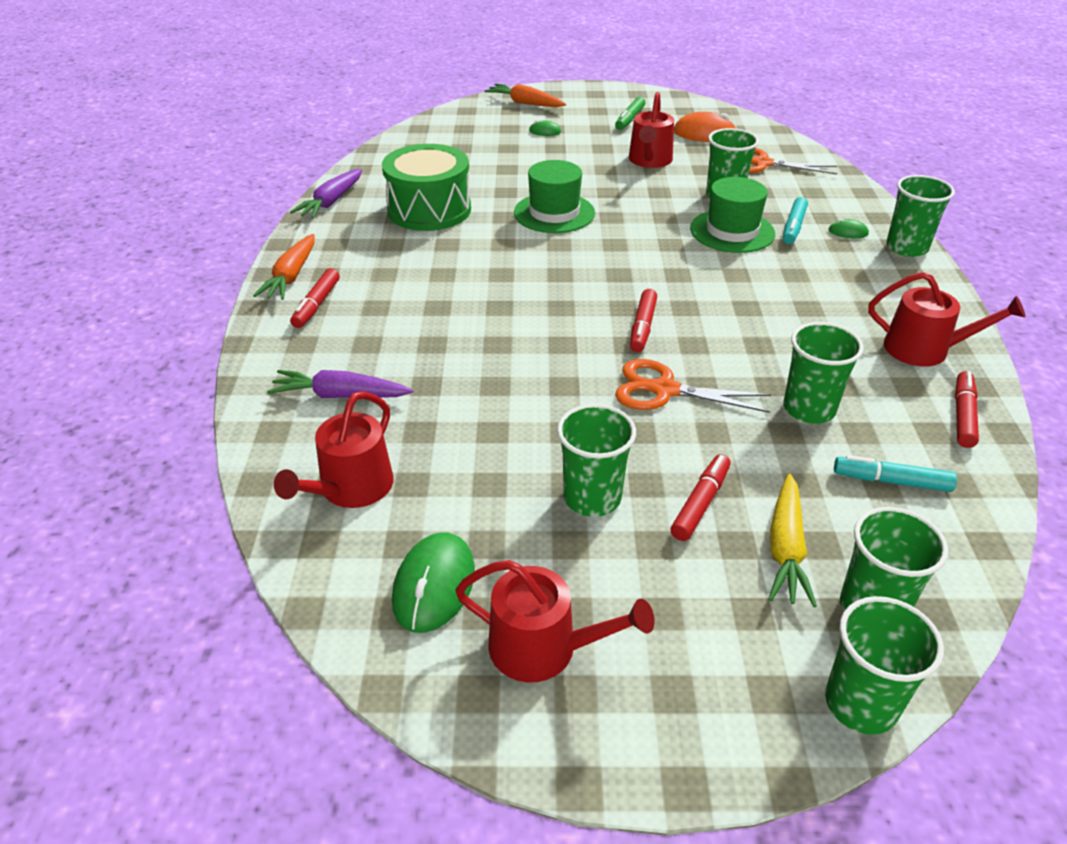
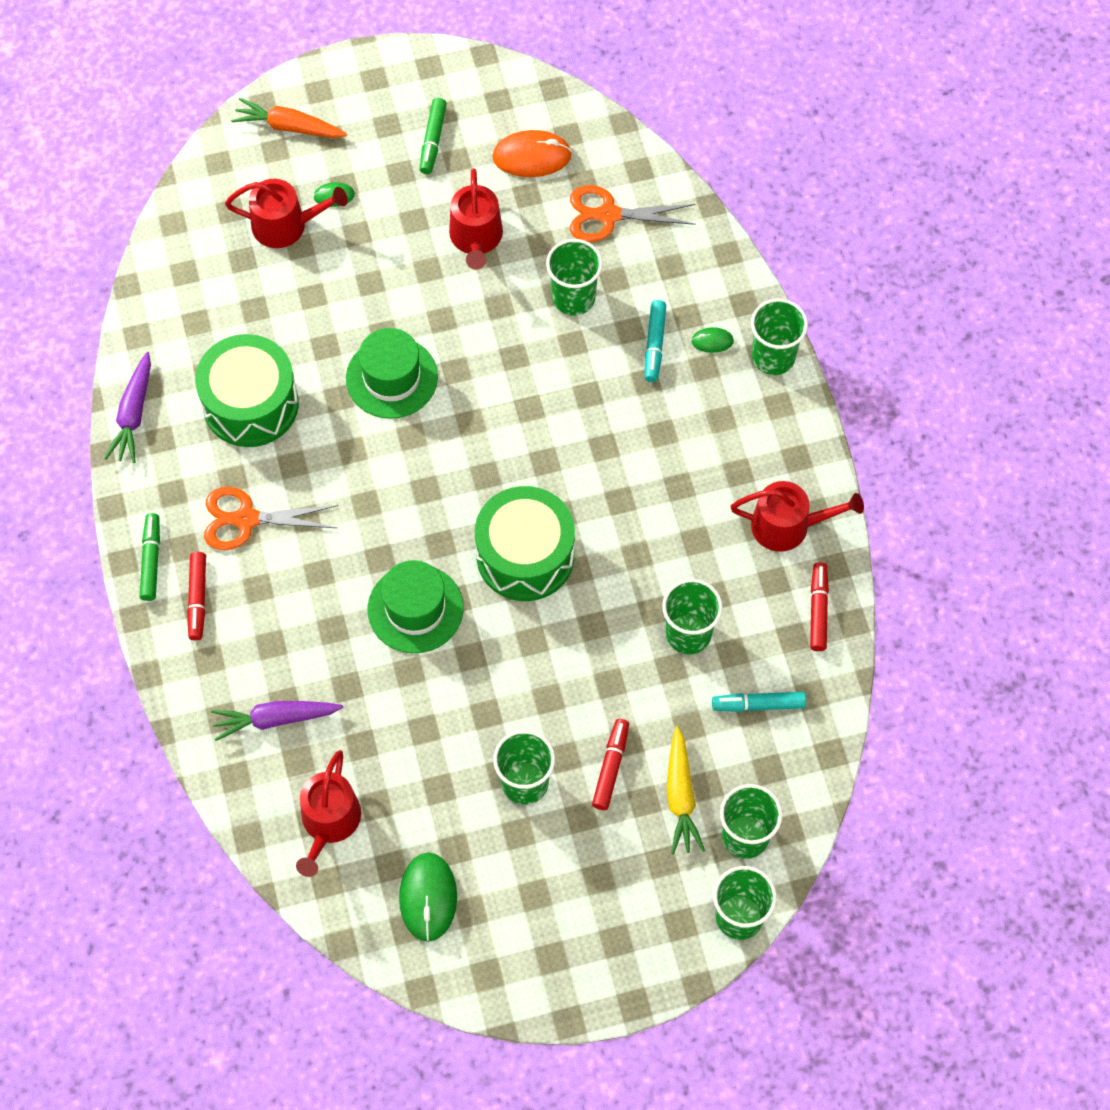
camera: 15 degrees left, 25 degrees up
orange carrot [253,234,315,300] -> green marker [140,513,160,601]
red watering can [455,560,655,682] -> red watering can moved to [225,179,348,248]
orange scissors [615,359,771,413] -> orange scissors moved to [204,487,338,550]
red marker [630,289,657,352] -> green drum [475,486,575,601]
green hat [690,177,775,253] -> green hat moved to [368,560,464,653]

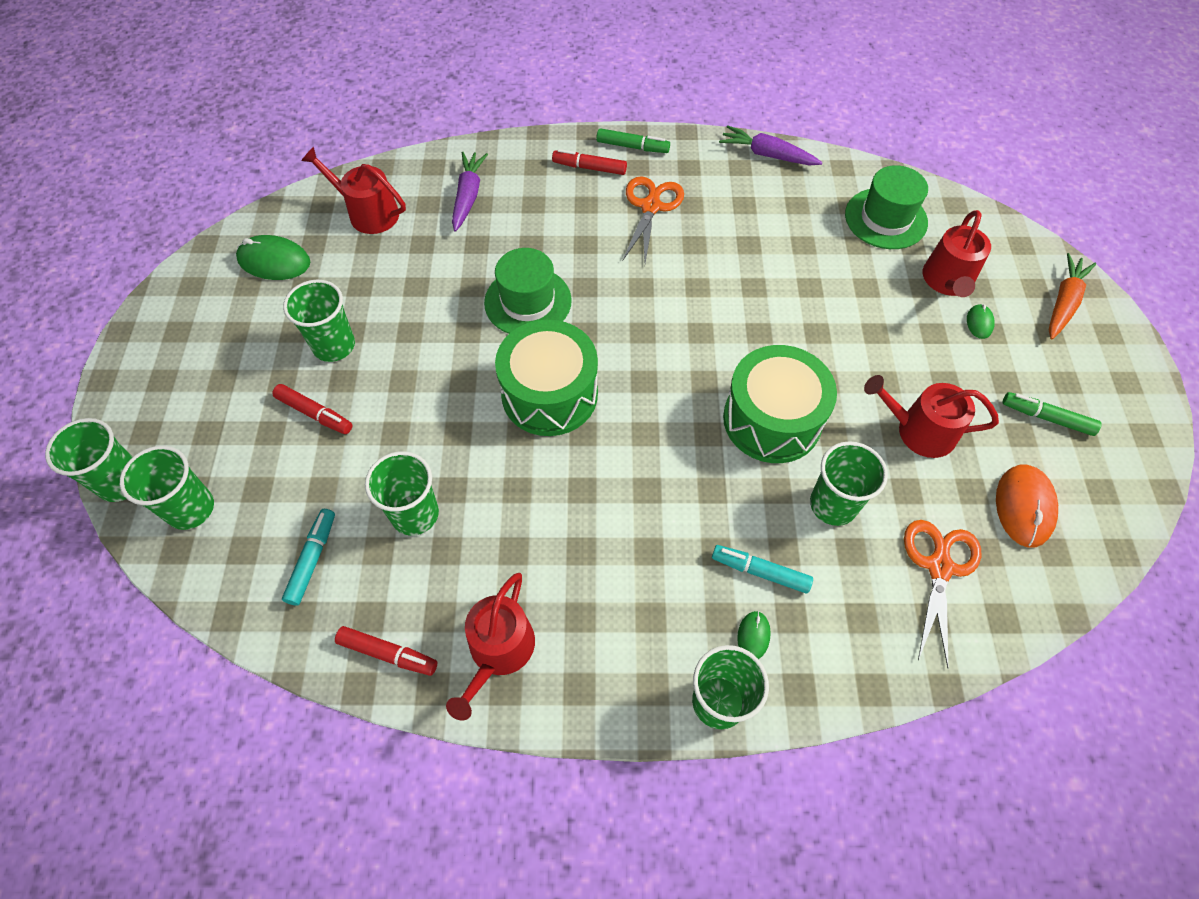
camera: 105 degrees right, 5 degrees down
green drum [195,334,299,447] -> green drum moved to [723,345,837,463]
green hat [346,328,438,419] -> green hat moved to [845,165,928,249]
yellow carrot [667,726,705,854] -> none

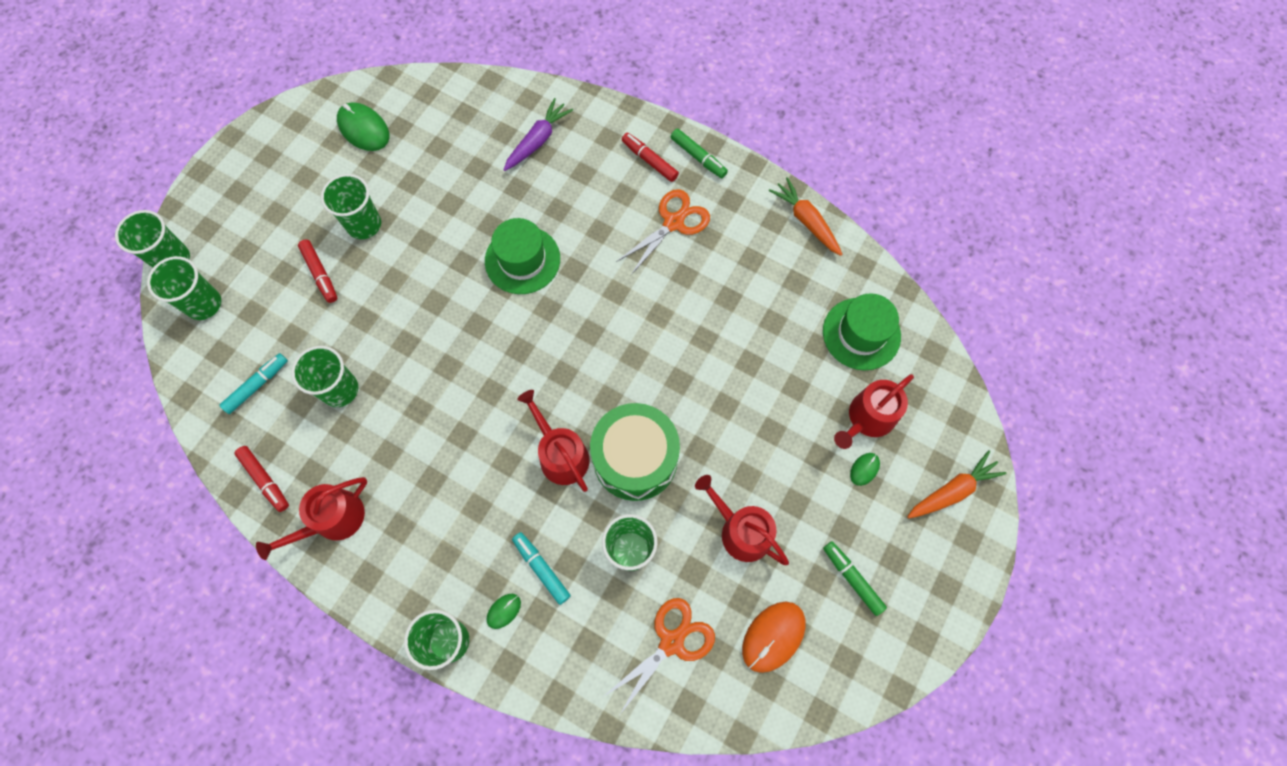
camera: 30 degrees right, 10 degrees up
red watering can [301,147,406,234] -> red watering can moved to [517,390,589,492]
green drum [495,320,598,436] -> none
purple carrot [719,125,823,166] -> orange carrot [769,177,843,256]

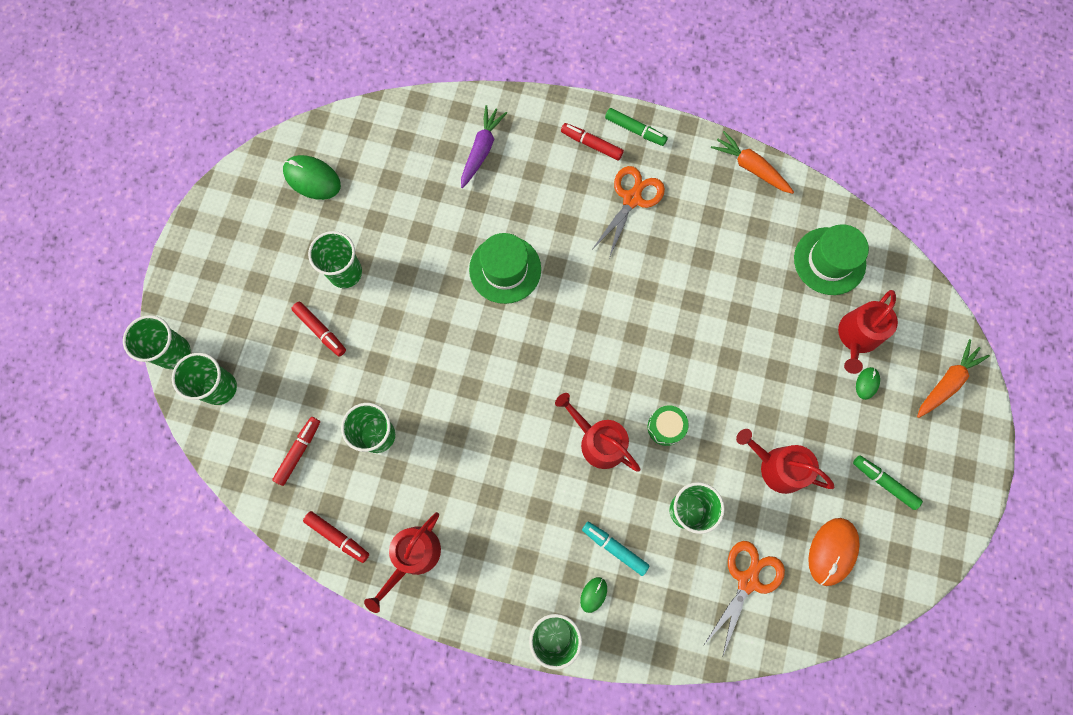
camera: 15 degrees left, 5 degrees up
turquoise marker [219,353,288,414] -> red marker [272,417,320,486]
green drum [590,403,680,501] -> green drum [648,405,689,446], size x0.47

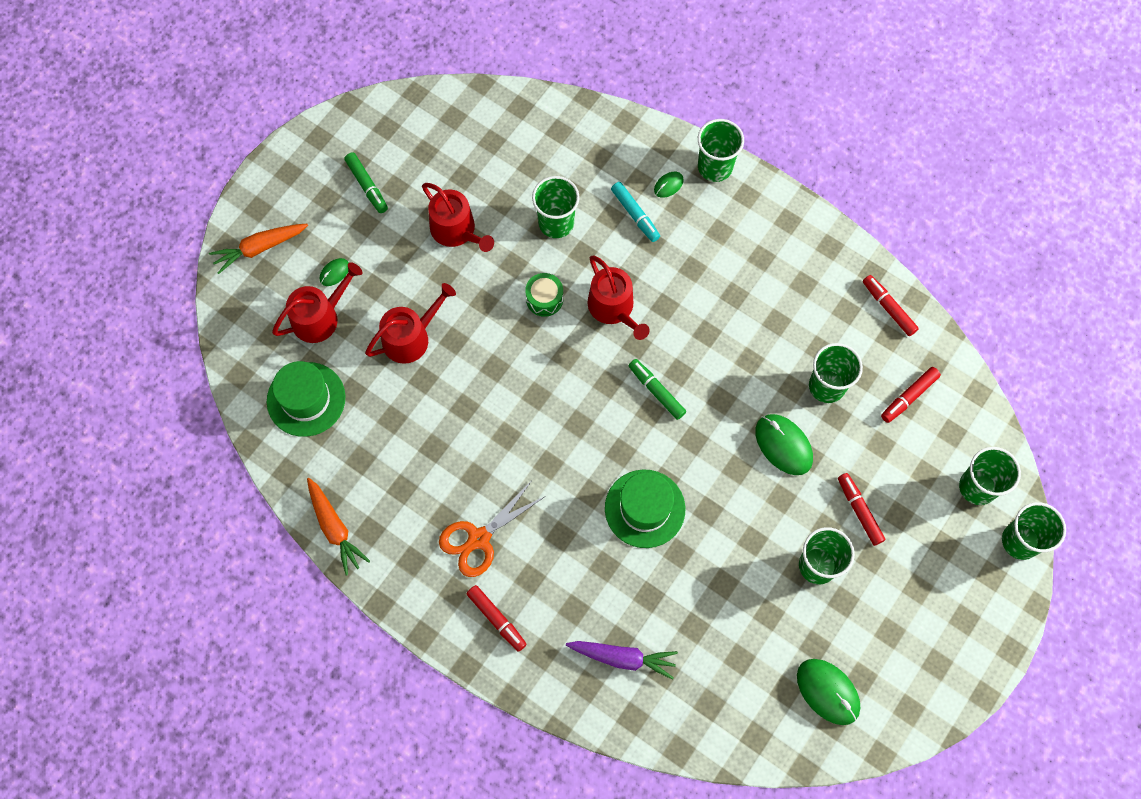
camera: 160 degrees left, 5 degrees down
red watering can [364,512,441,613] -> red watering can moved to [365,283,456,364]
purple carrot [461,105,507,188] -> purple carrot turned 120 degrees counterclockwise [566,641,678,680]
green marker [605,108,668,146] -> green marker moved to [629,359,686,420]
orange scissors [703,541,785,656] -> none
orange mouse [808,518,860,586] -> none
none -> green mouse [755,414,813,475]

